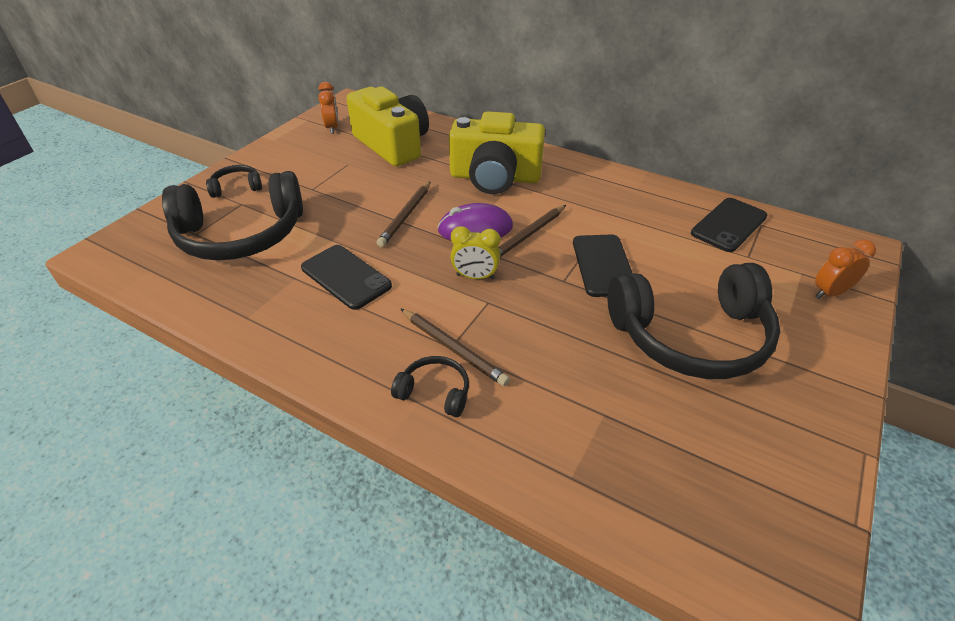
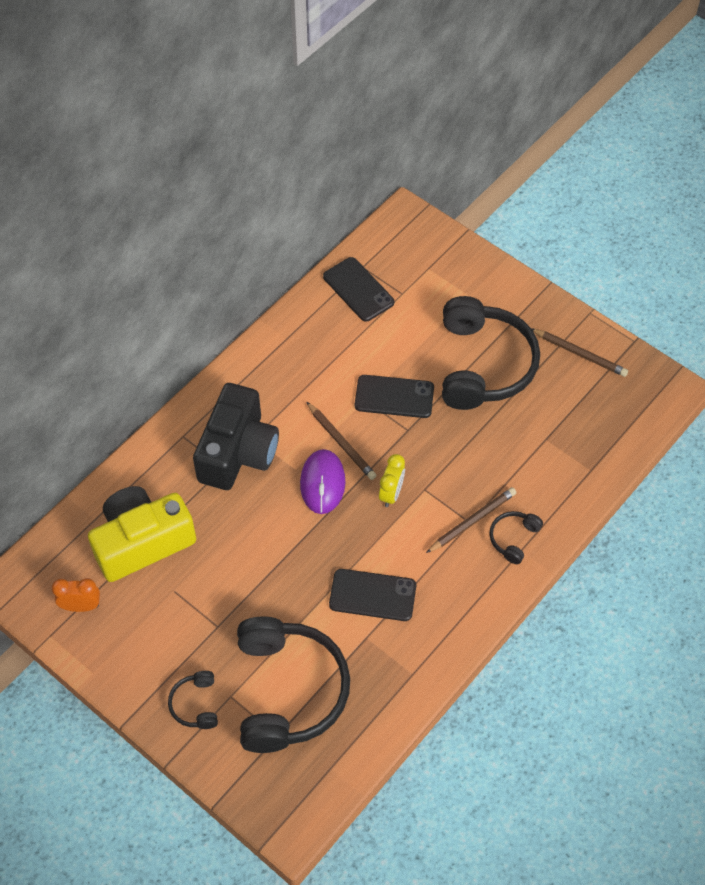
camera: 80 degrees left, 15 degrees up
black phone [301,245,392,310] -> black phone turned 45 degrees clockwise [329,569,416,621]
brown pencil [377,181,431,247] -> brown pencil moved to [531,328,628,377]
yellow camera [449,111,545,194] -> black camera [193,383,279,490]
orange clock [815,239,876,299] -> none

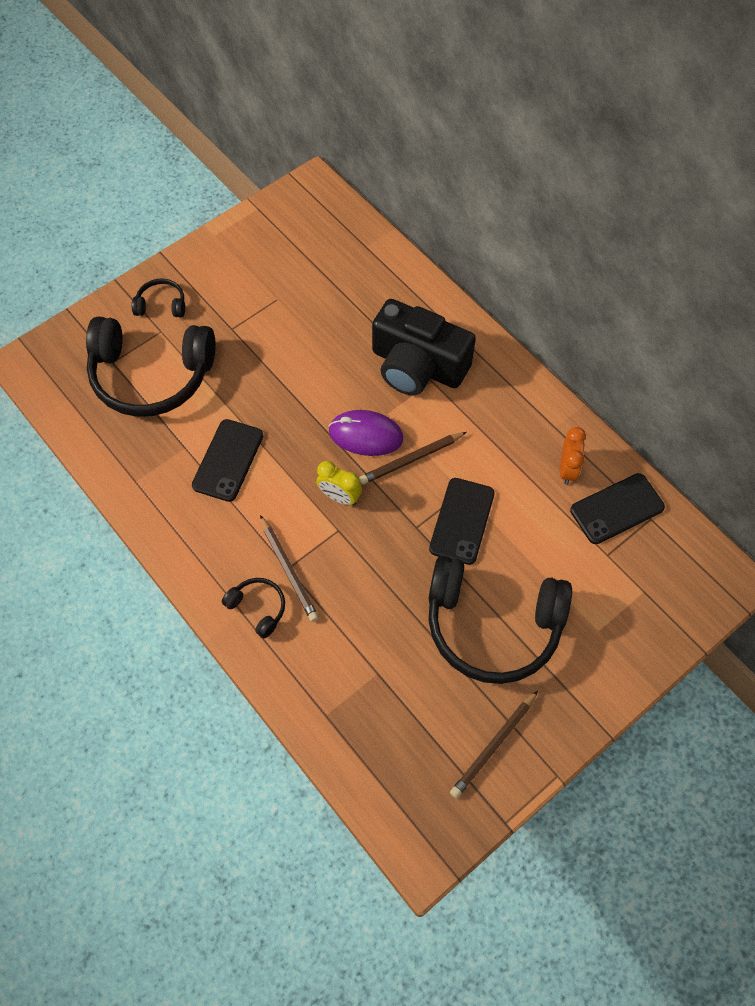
camera: 100 degrees right, 5 degrees up
orange clock [52,578,100,612] -> orange clock moved to [560,427,586,485]
yellow camera [88,486,196,582] -> none

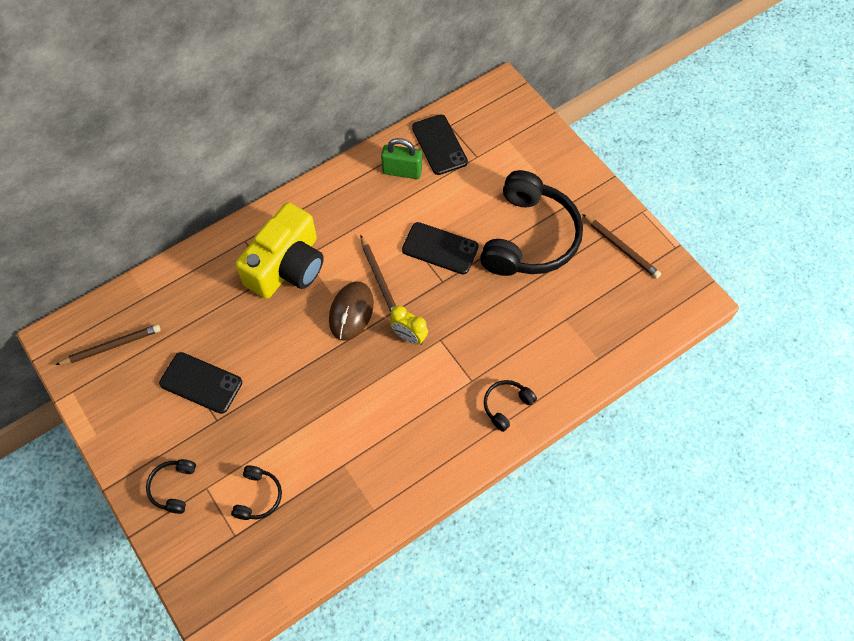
camera: 85 degrees left, 0 degrees up
black headphones [86,317,216,417] -> black headphones [231,465,282,520], size x0.43
black phone [192,419,263,502] -> black phone moved to [159,352,242,414]
brown pencil [260,515,319,622] -> brown pencil moved to [55,324,161,365]
yellow clock [317,461,362,505] -> yellow clock turned 90 degrees clockwise [390,306,428,345]
purple mouse [329,410,403,456] -> brown mouse [329,281,374,341]
black camera [372,299,476,395] -> yellow camera [235,203,324,299]
orange clock [560,427,586,485] -> green padlock [381,138,422,179]

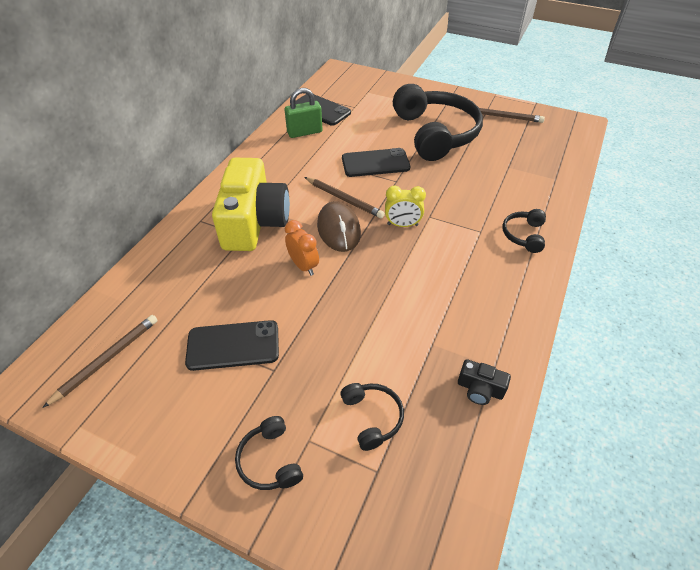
camera: 30 degrees left, 15 degrees down
none -> orange clock [285,220,319,276]
none -> black camera [458,359,511,405]

